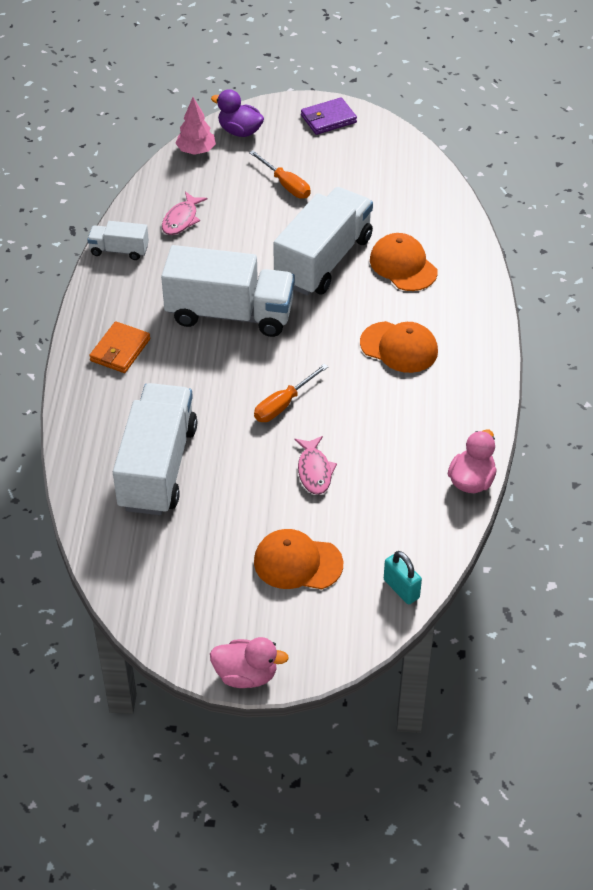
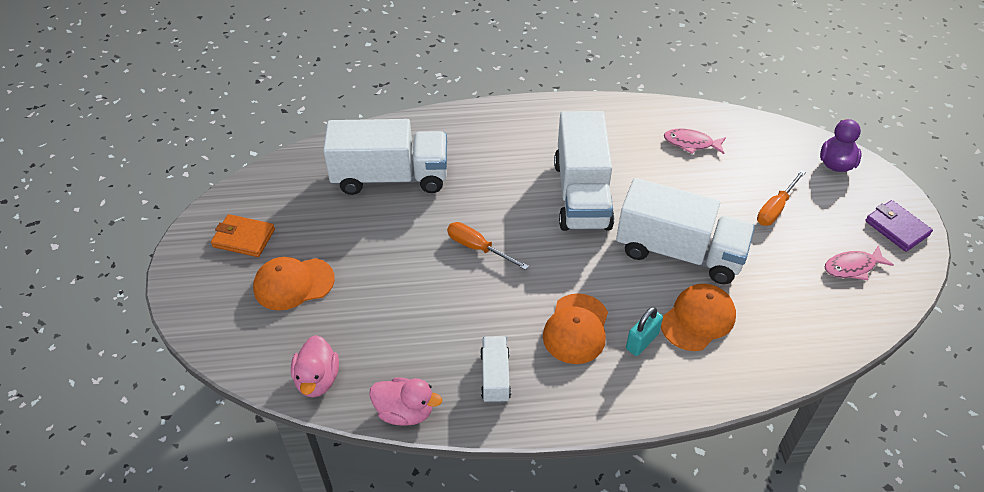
camera: 80 degrees right, 0 degrees up
white truck [87,221,149,260] -> white truck moved to [480,336,511,403]
orange wallet [89,321,150,373] -> orange wallet moved to [211,214,275,257]
pink tree [175,97,216,155] -> none
pink duck [210,637,289,688] -> pink duck moved to [291,335,339,397]
orange cap [254,529,343,589] -> orange cap turned 105 degrees counterclockwise [253,257,335,311]
pink fish [294,436,337,495] -> pink fish moved to [825,245,894,280]
turquoise padlock [384,551,422,604] -> turquoise padlock moved to [626,307,663,356]

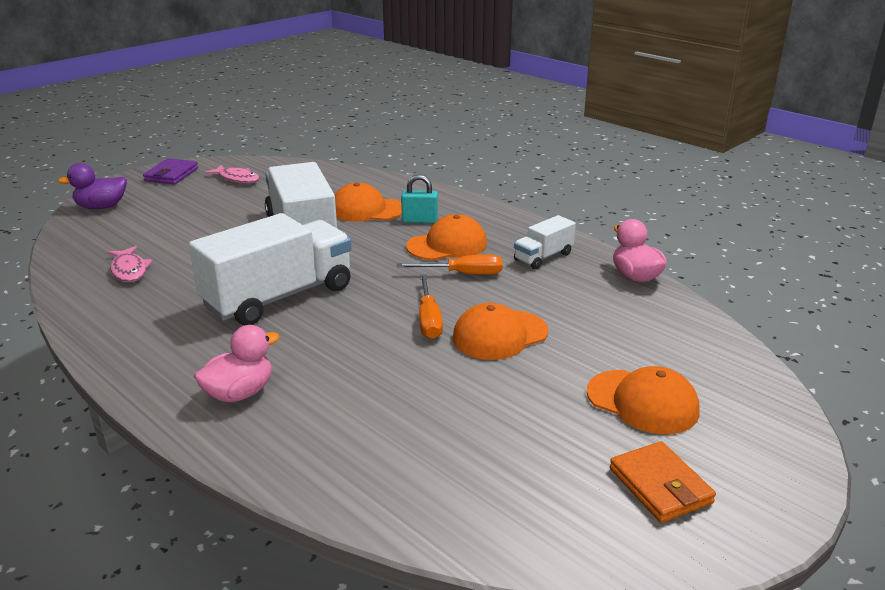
camera: 130 degrees left, 20 degrees down
pink duck [291,335,339,397] -> pink duck moved to [194,325,280,402]
white truck [323,119,447,195] -> none
orange screwdriver [757,170,806,226] -> orange screwdriver moved to [397,254,503,275]
none -> orange cap [452,303,548,360]

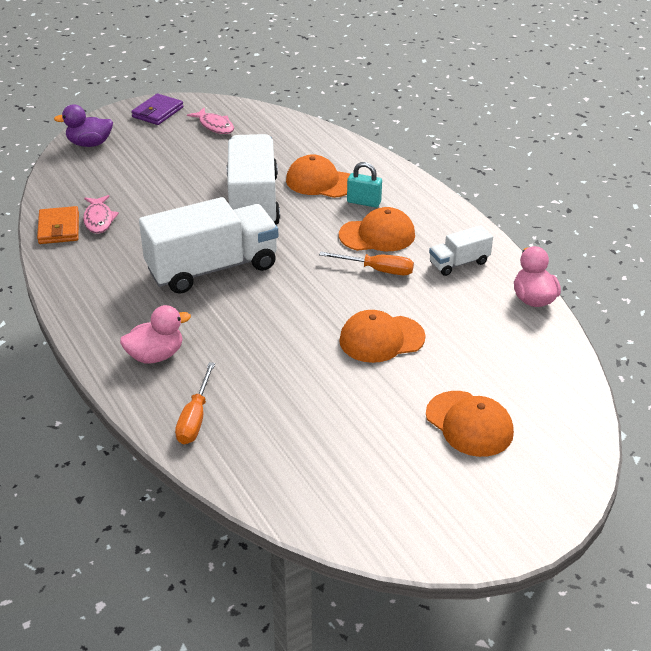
camera: 15 degrees right, 10 degrees up
orange screwdriver [419,274,443,339] -> orange screwdriver moved to [175,362,215,444]
orange wallet [610,441,716,523] -> orange wallet moved to [37,206,79,244]

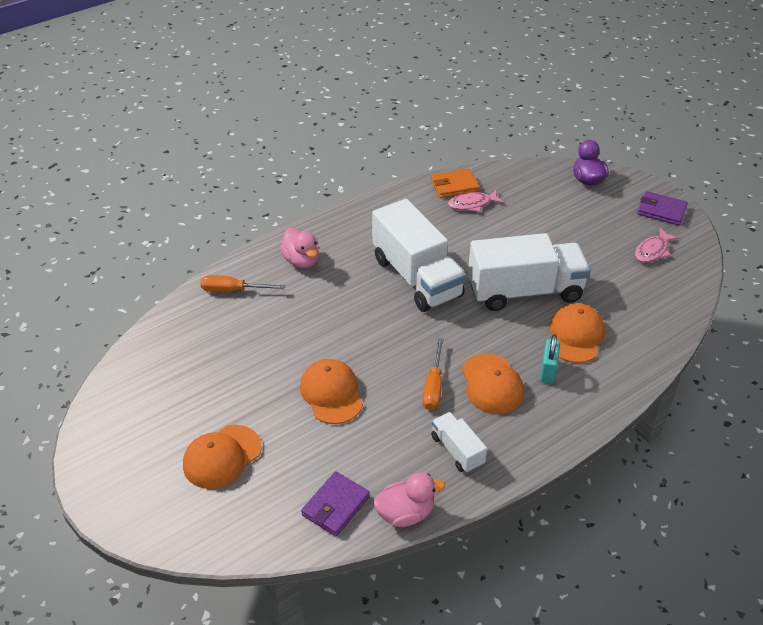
camera: 85 degrees right, 5 degrees up
none -> purple wallet [301,471,370,536]

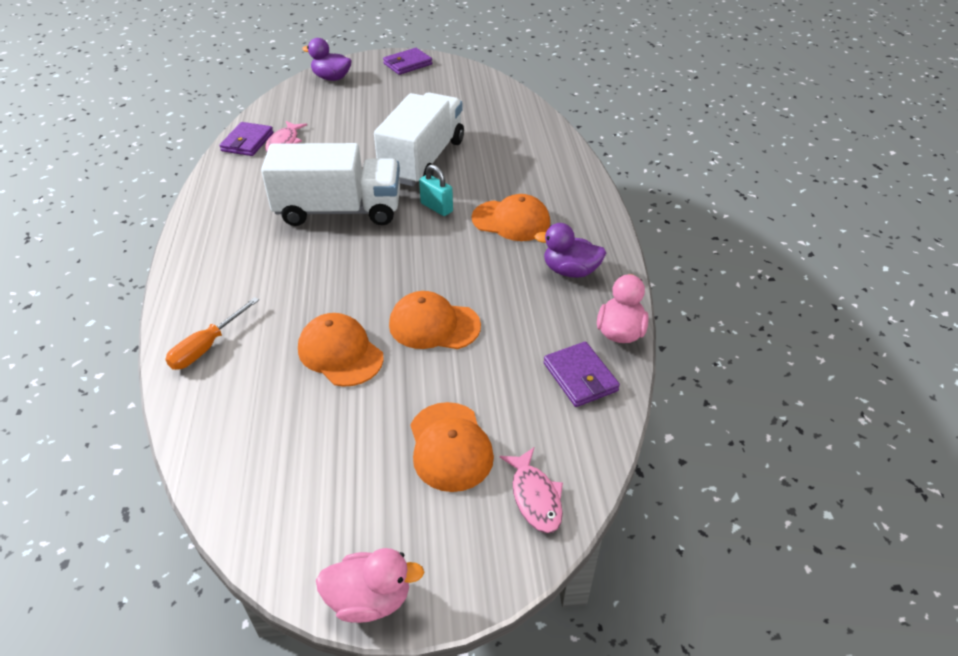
camera: 60 degrees left, 0 degrees up
pink duck [280,228,319,268] -> pink duck moved to [316,548,424,623]
orange screwdriver [422,338,443,410] -> none
orange wallet [431,169,480,198] -> purple wallet [219,122,274,156]
white truck [431,412,487,473] -> purple duck [534,223,606,278]
turquoise padlock [540,334,560,384] -> turquoise padlock moved to [419,165,453,216]
orange cap [550,303,605,363] -> orange cap moved to [298,313,384,387]
pink fish [635,228,680,263] -> pink fish moved to [500,447,563,533]

